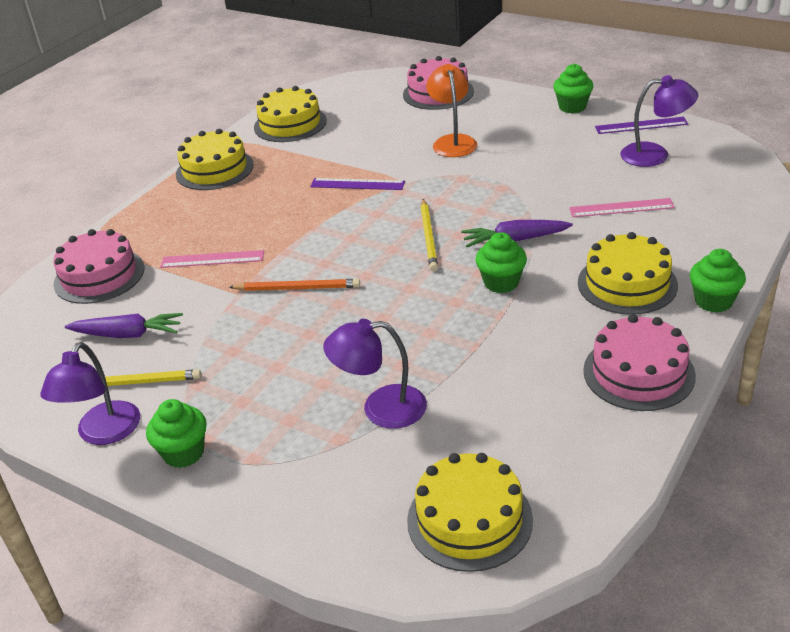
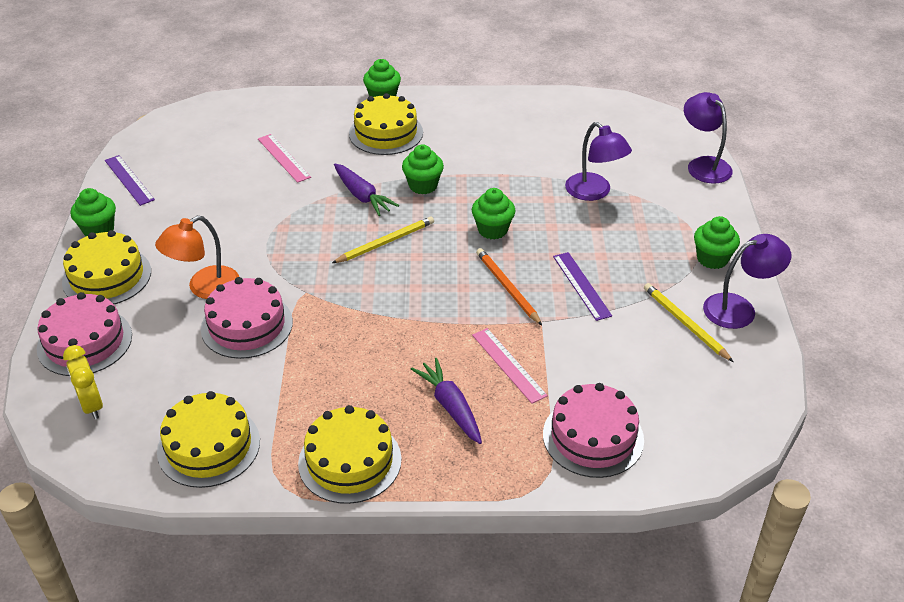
camera: 125 degrees left, 5 degrees up
purple carrot [65,313,183,338] -> purple carrot moved to [411,358,482,444]
purple ruler [310,178,405,190] -> purple ruler moved to [553,252,612,321]
yellow cake [407,453,533,572] -> yellow cake moved to [62,230,151,304]
pink cake [583,314,696,411] -> pink cake moved to [201,277,293,359]
purple lamp [620,75,698,167] -> purple lamp moved to [684,92,733,184]
none -> yellow clock [63,345,103,419]
none -> green cupcake [472,188,516,240]

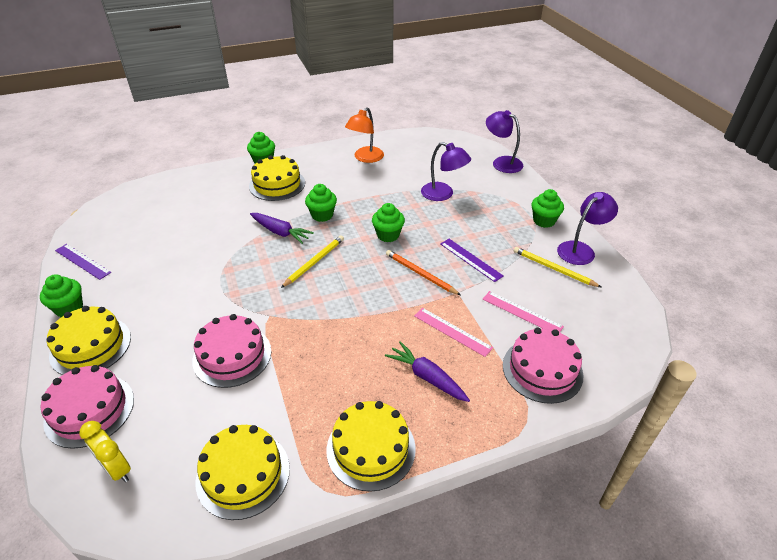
camera: 20 degrees left, 0 degrees up
orange lamp [155,216,239,299] -> orange lamp moved to [345,107,384,163]
pink ruler [258,134,311,183] -> pink ruler moved to [483,291,564,332]

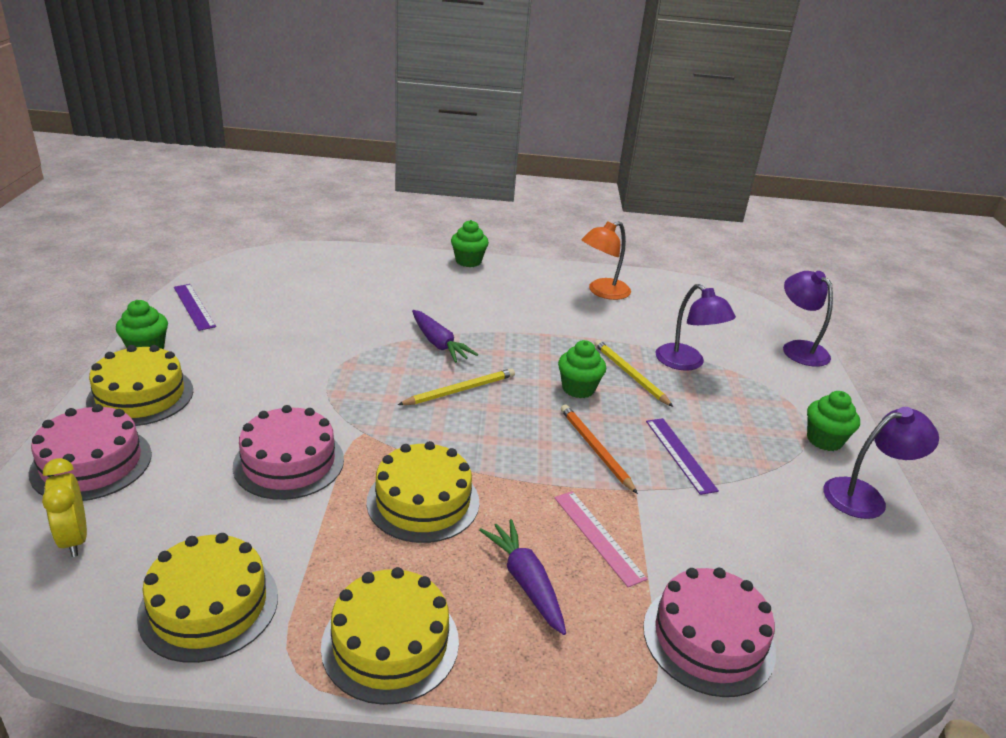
camera: 20 degrees right, 10 degrees down
yellow cake [249,155,305,201] -> yellow cake moved to [366,441,479,543]
green cupcake [305,184,337,222] -> none
pink ruler [483,291,564,332] -> none
yellow pencil [514,247,602,288] -> yellow pencil moved to [594,340,673,407]

